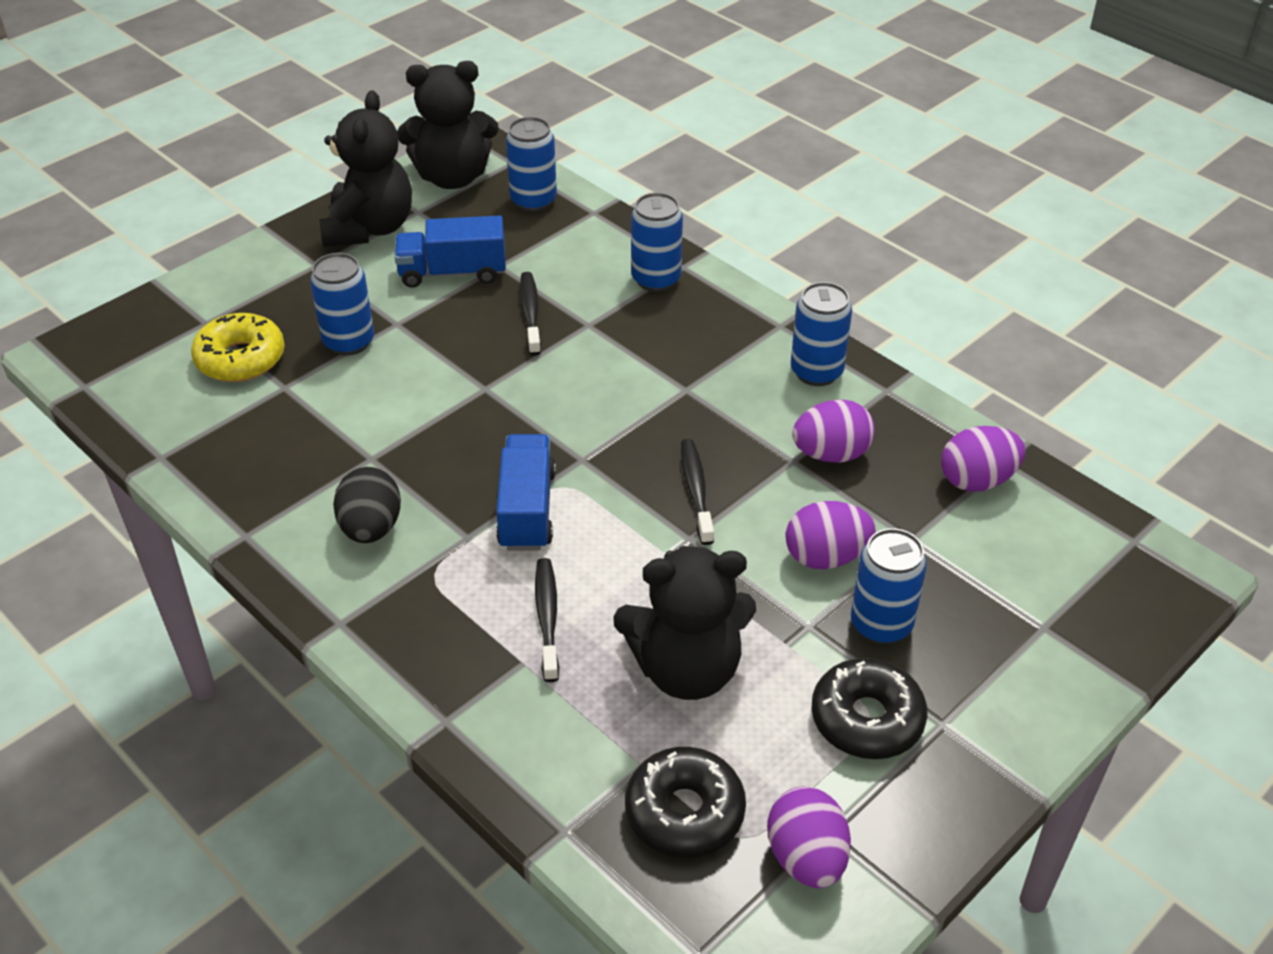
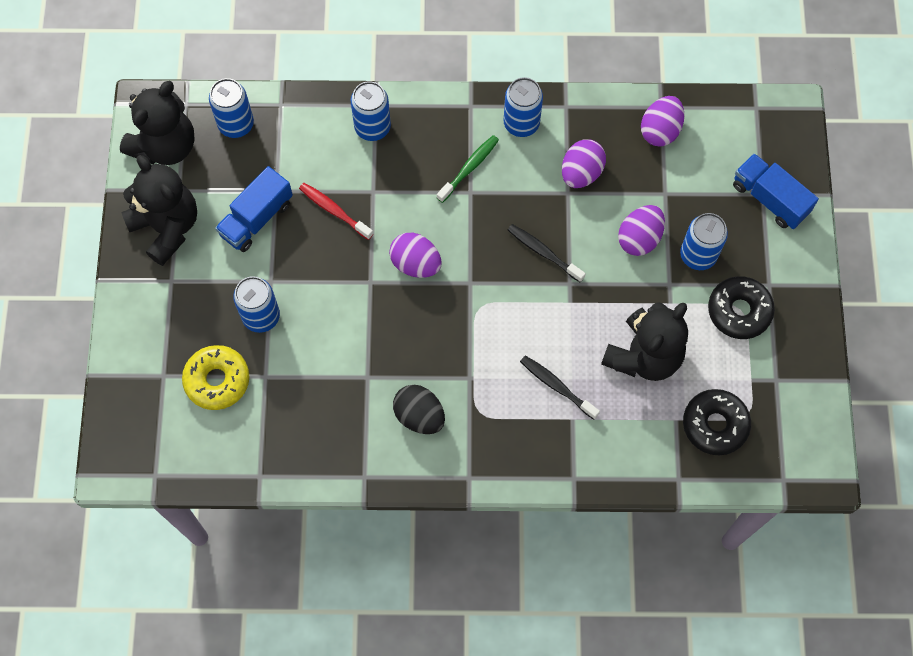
camera: 45 degrees left, 25 degrees up
blue truck [496,434,556,551] -> blue truck moved to [733,153,819,229]
black toothbrush [520,272,541,356] -> red toothbrush [299,183,373,240]
purple egg [767,787,851,888] -> purple egg moved to [389,233,442,278]
none -> green toothbrush [437,135,499,203]

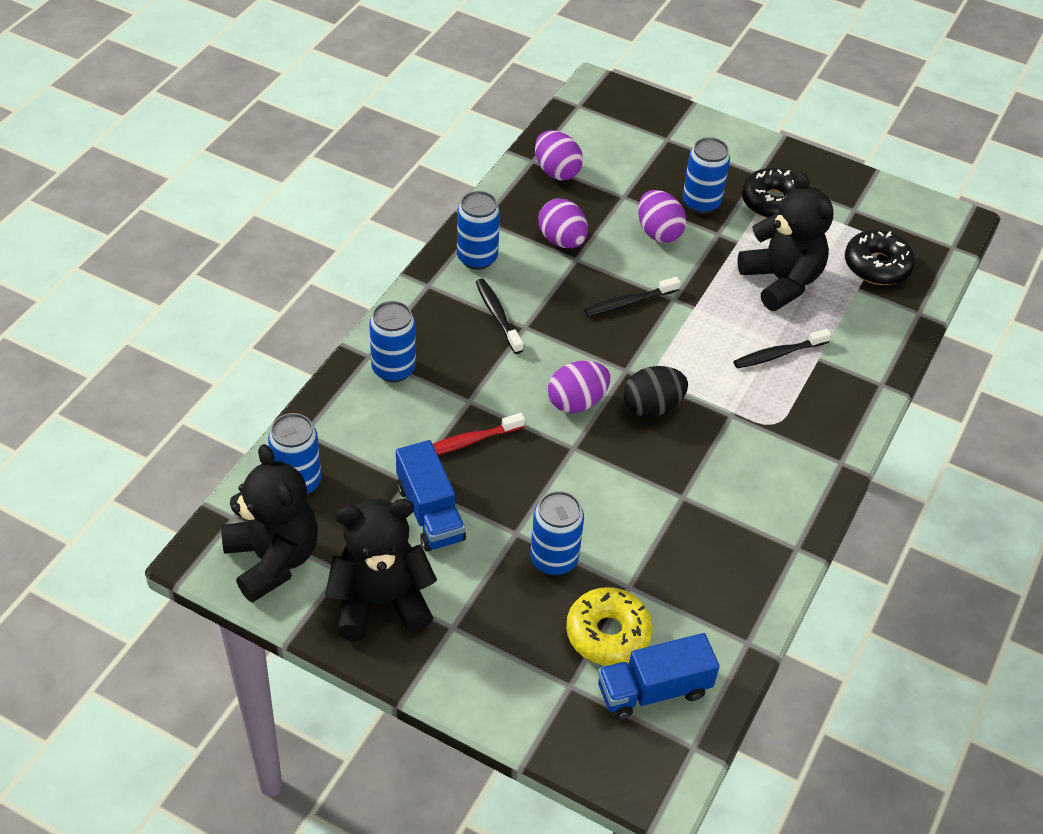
camera: 65 degrees left, 20 degrees down
black egg [393,385,445,434] -> black egg moved to [624,366,688,417]
green toothbrush [437,135,499,203] -> black toothbrush [476,279,523,354]
blue truck [733,153,819,229] -> blue truck moved to [598,633,720,720]

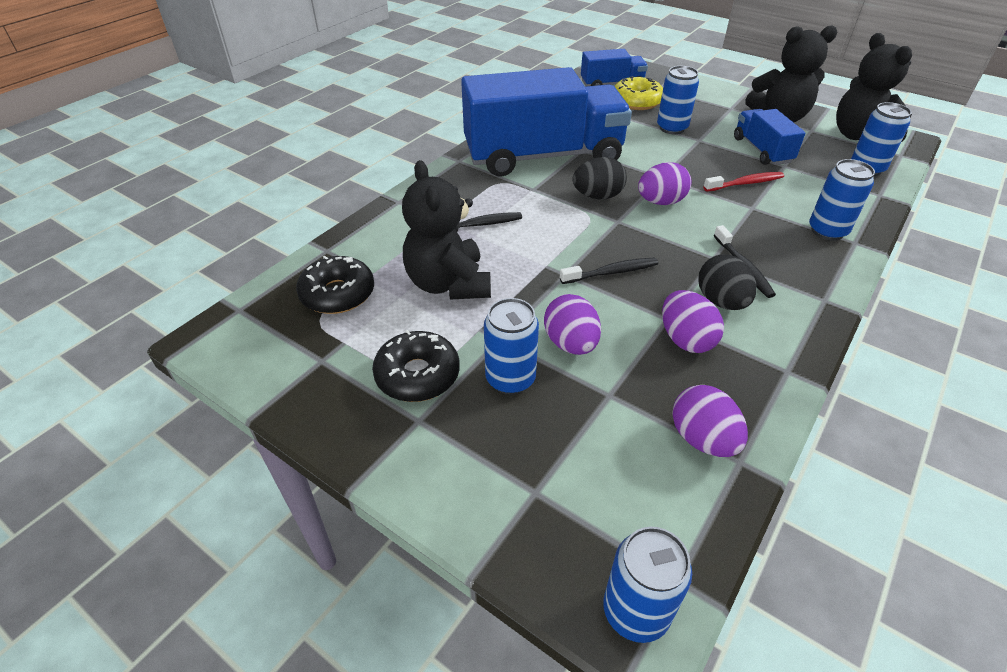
camera: 170 degrees left, 5 degrees down
blue can [457,191,500,270] -> blue can moved to [603,527,692,643]
none -> blue truck [461,67,632,177]
none -> black egg [698,254,757,310]

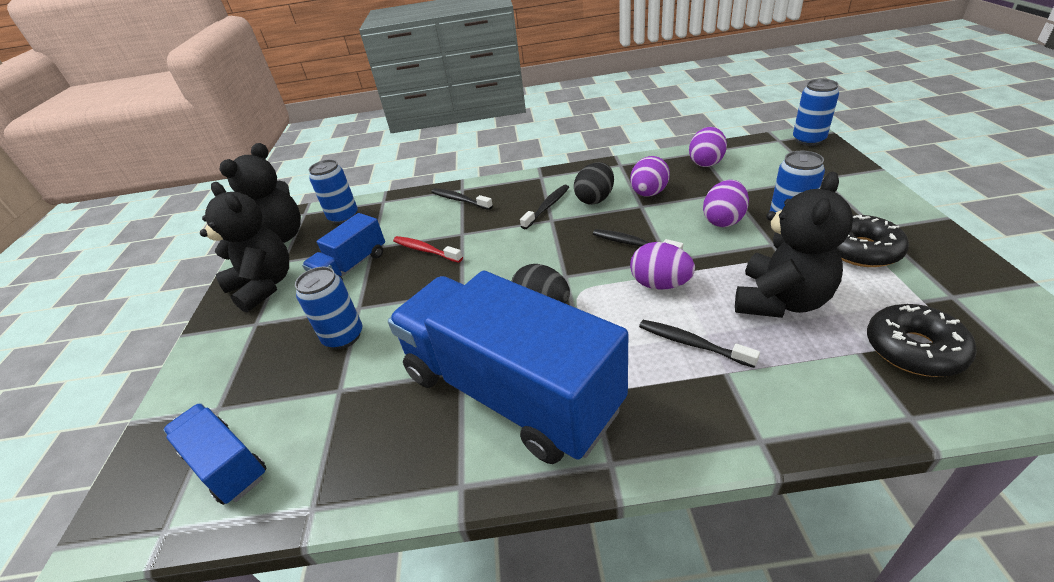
camera: 125 degrees left, 5 degrees down
yellow donut [614,76,663,110] -> none
purple egg [638,162,692,205] -> purple egg moved to [630,242,695,290]
blue can [809,159,875,241] -> black toothbrush [431,188,493,210]

